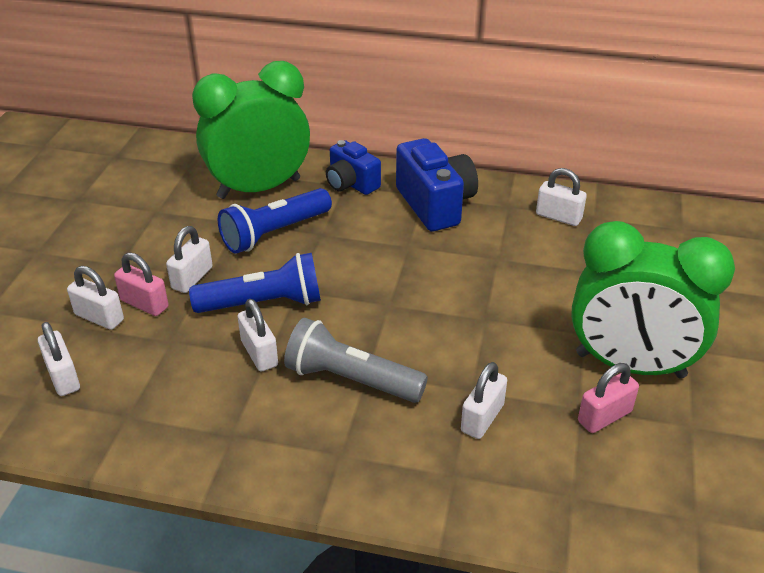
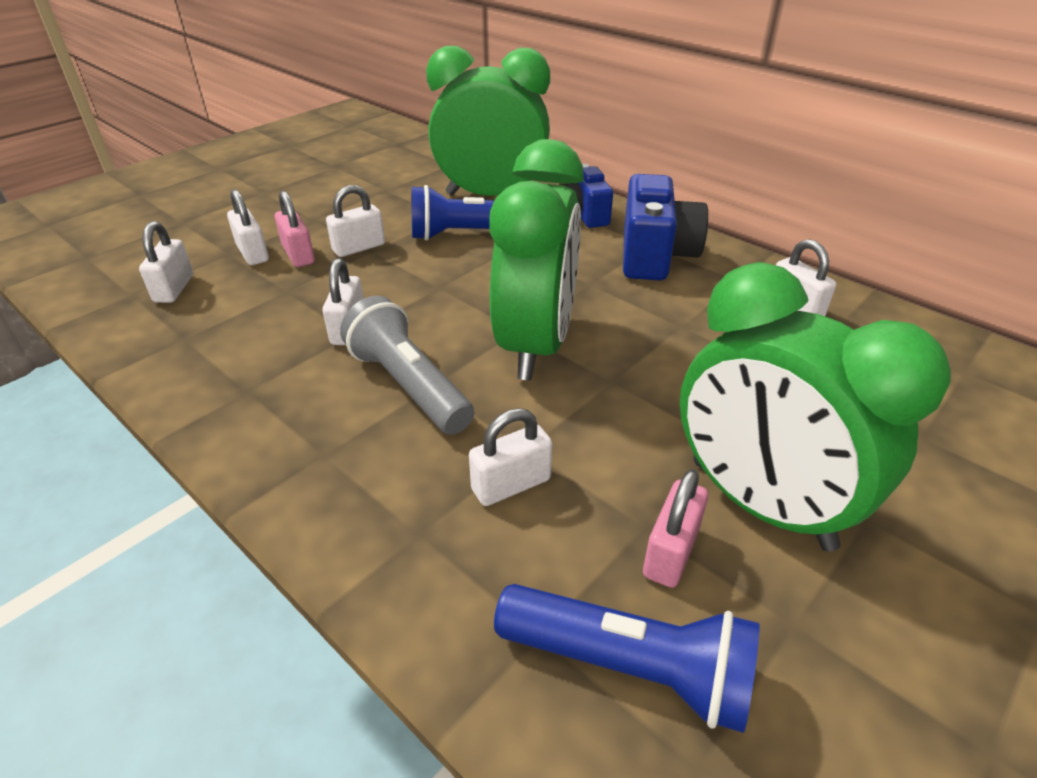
camera: 30 degrees right, 0 degrees up
blue flashlight [189,253,321,313] -> blue flashlight moved to [494,584,760,733]
pink padlock [578,363,639,433] -> pink padlock turned 60 degrees counterclockwise [643,469,708,588]
none -> green clock [489,139,584,380]

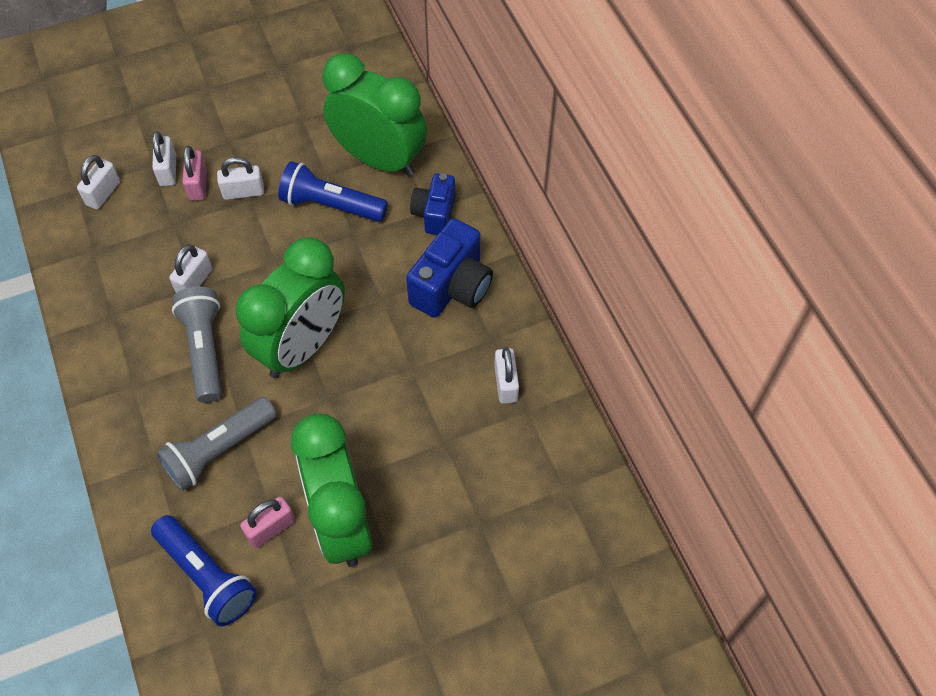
camera: 25 degrees right, 20 degrees up
white padlock [469,408,552,506] -> grey flashlight [156,397,277,491]

